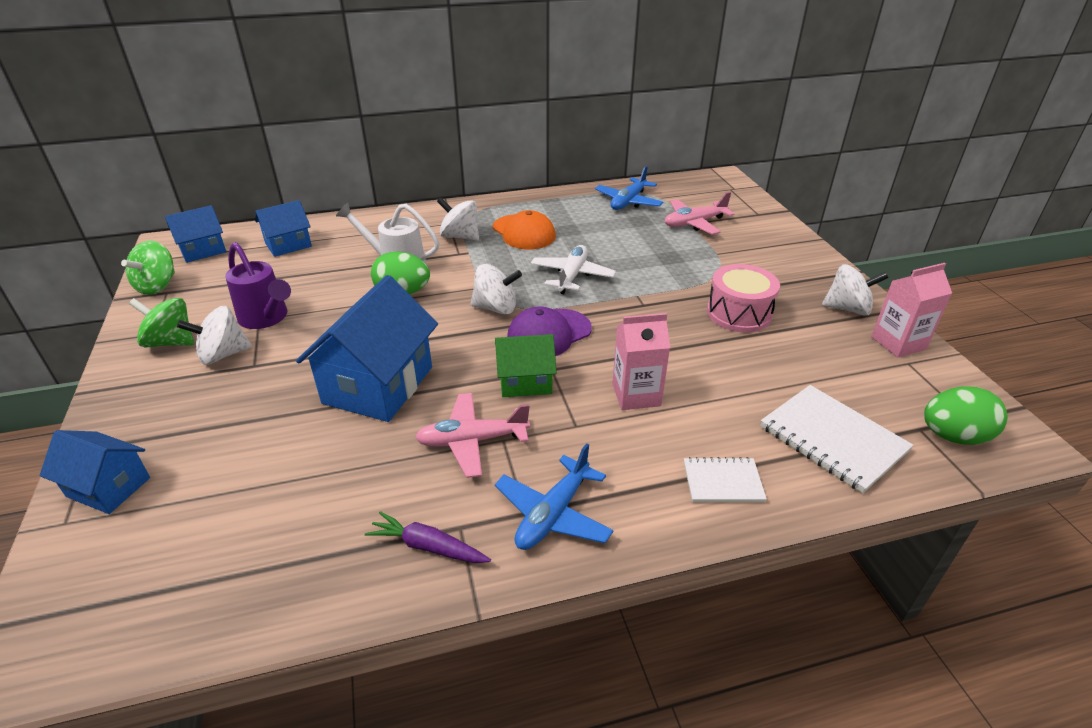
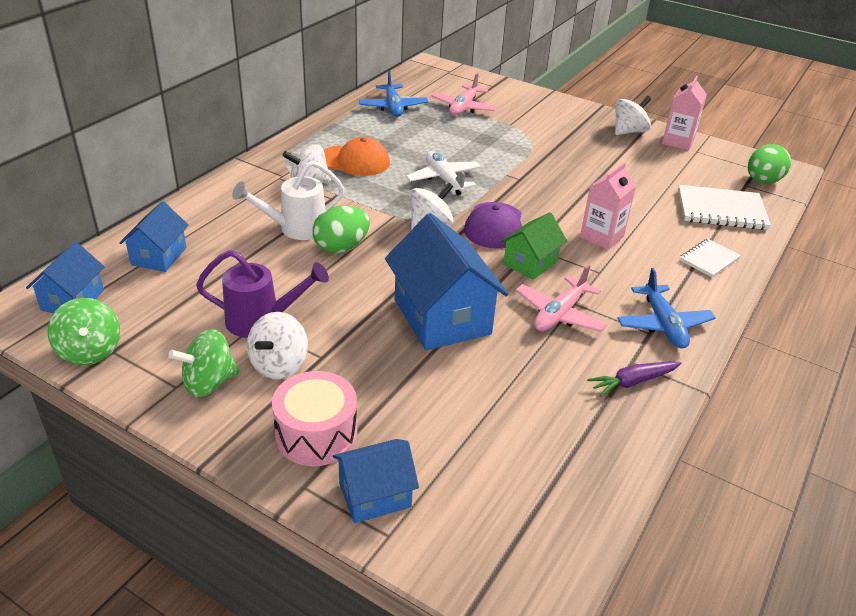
camera: 45 degrees left, 0 degrees up
pink drum [707,264,780,333] -> pink drum moved to [272,371,357,466]

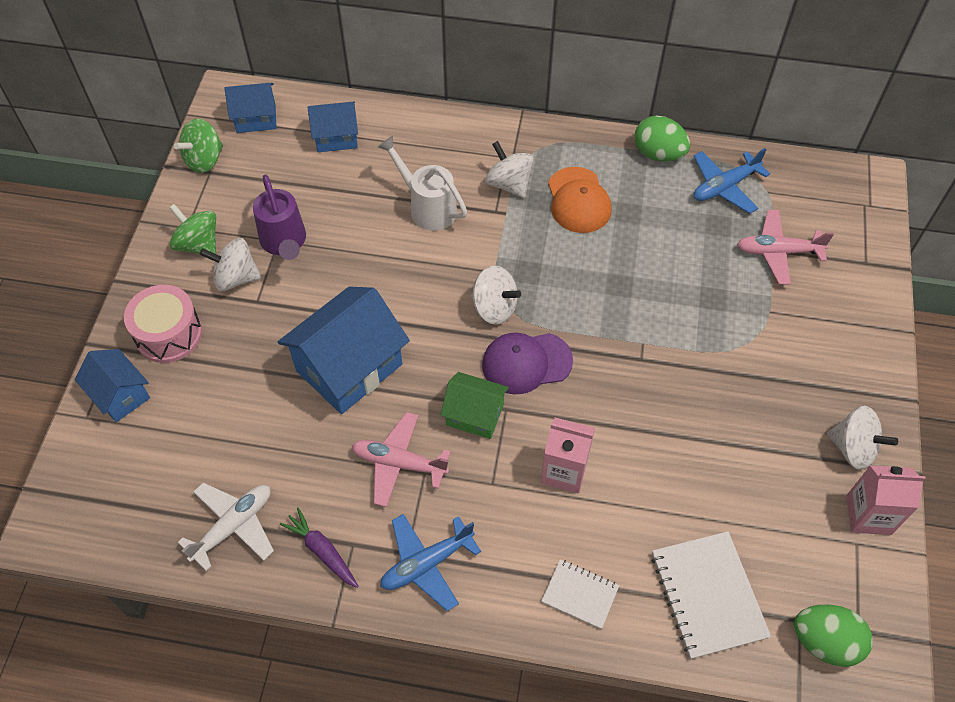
camera: 70 degrees right, 20 degrees up
green egg [312,206,370,253] -> green egg moved to [635,116,690,161]
white plane [406,151,481,195] -> white plane moved to [178,483,274,571]

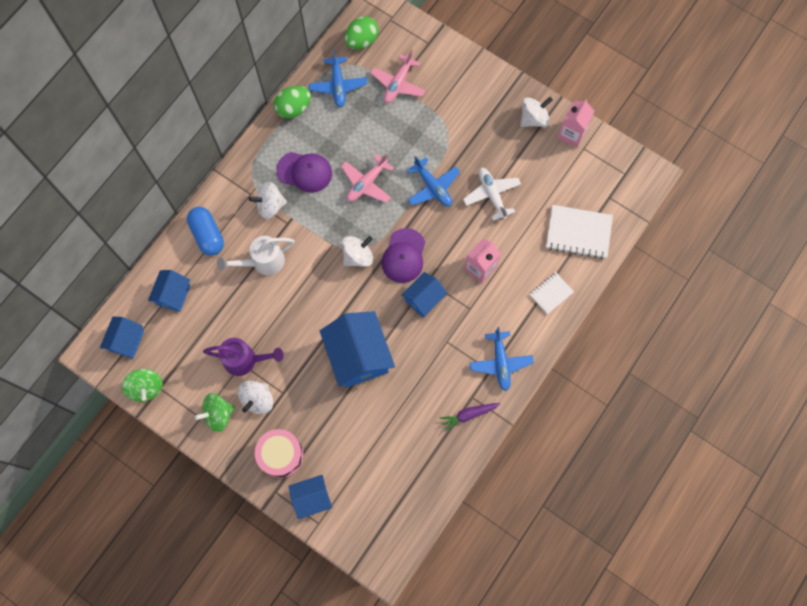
camera: 65 degrees left, 15 degrees up
white plane [178,483,274,571] -> white plane moved to [463,168,521,221]
pink plane [352,412,451,507] -> pink plane moved to [341,154,394,203]
green house [440,372,509,439] -> blue house [401,272,447,318]
orange cap [548,167,612,233] -> purple cap [276,152,332,193]
green egg [794,605,873,667] -> green egg moved to [345,16,379,50]
none -> blue capsule [187,207,224,256]
none -> blue plane [407,156,460,206]

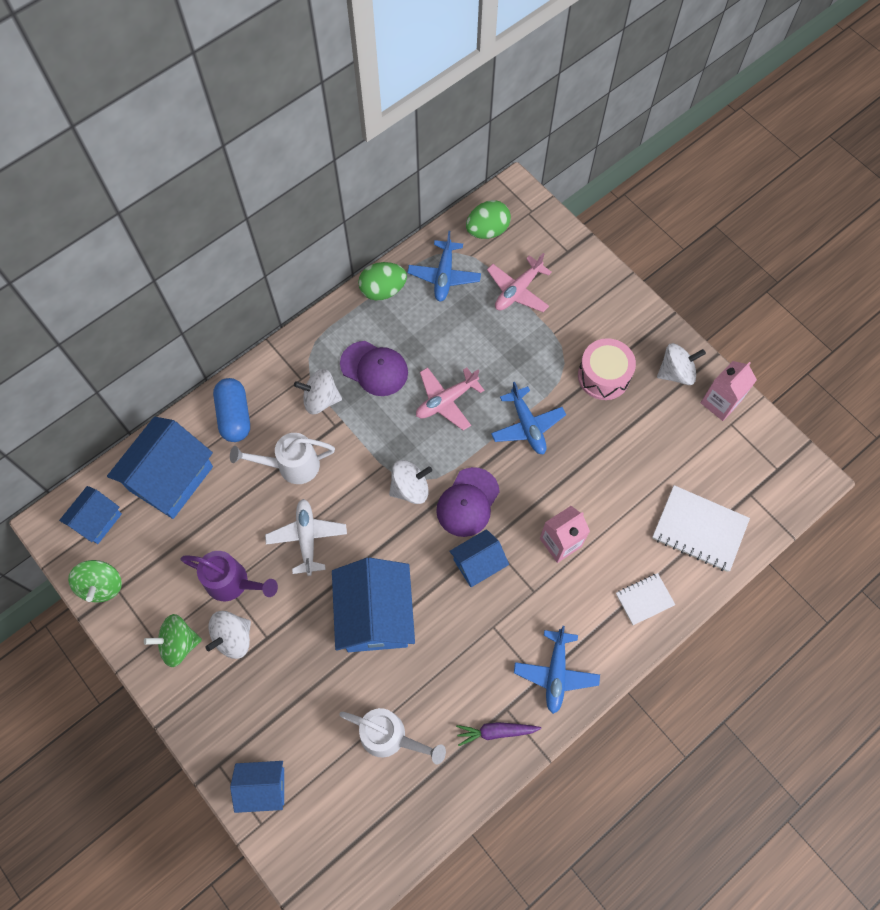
camera: 15 degrees right, 5 degrees down
blue house [148,270,190,312] -> blue house [107,417,213,519], size x1.76
pink drum [255,429,304,478] -> pink drum moved to [578,338,636,400]
white plane [463,168,521,221] -> white plane moved to [265,499,347,576]
none -> white watering can [340,708,446,764]

